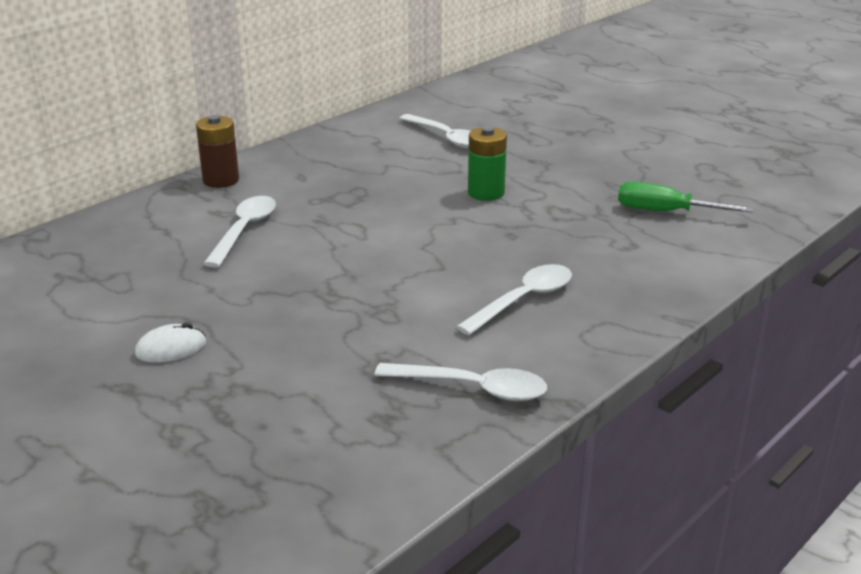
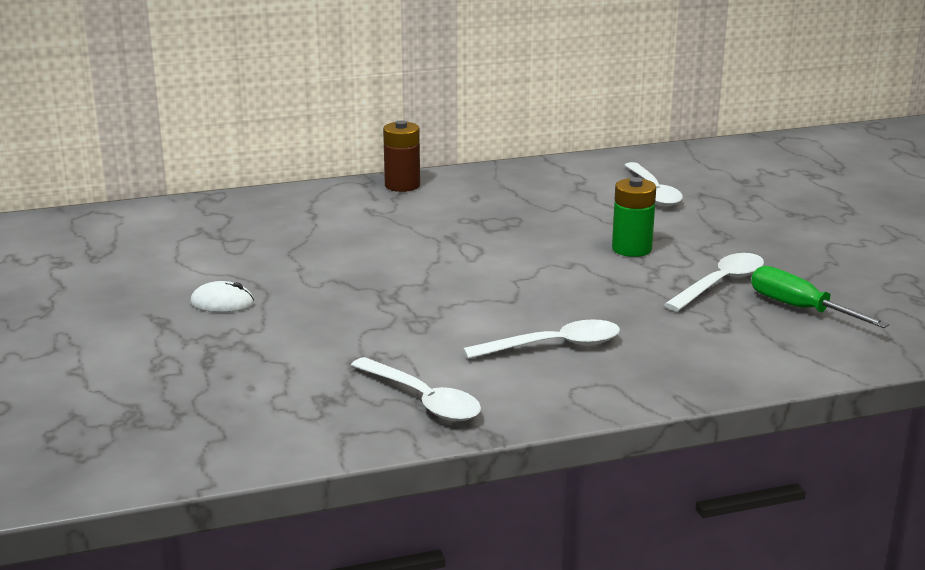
camera: 30 degrees right, 5 degrees down
white spoon [203,196,276,268] -> white spoon moved to [664,253,764,311]

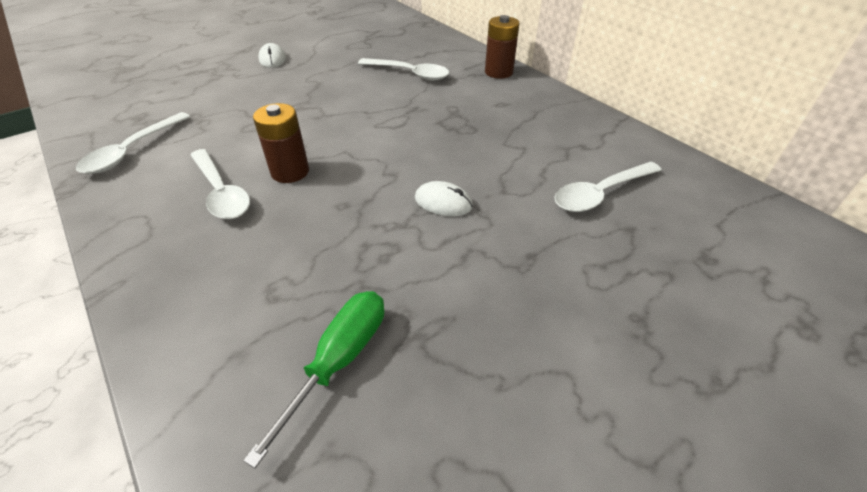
camera: 70 degrees right, 20 degrees up
green battery [612,177,656,257] -> white mouse [415,181,473,216]
white spoon [664,253,764,311] -> white spoon moved to [358,58,450,80]
none -> brown battery [253,103,309,183]

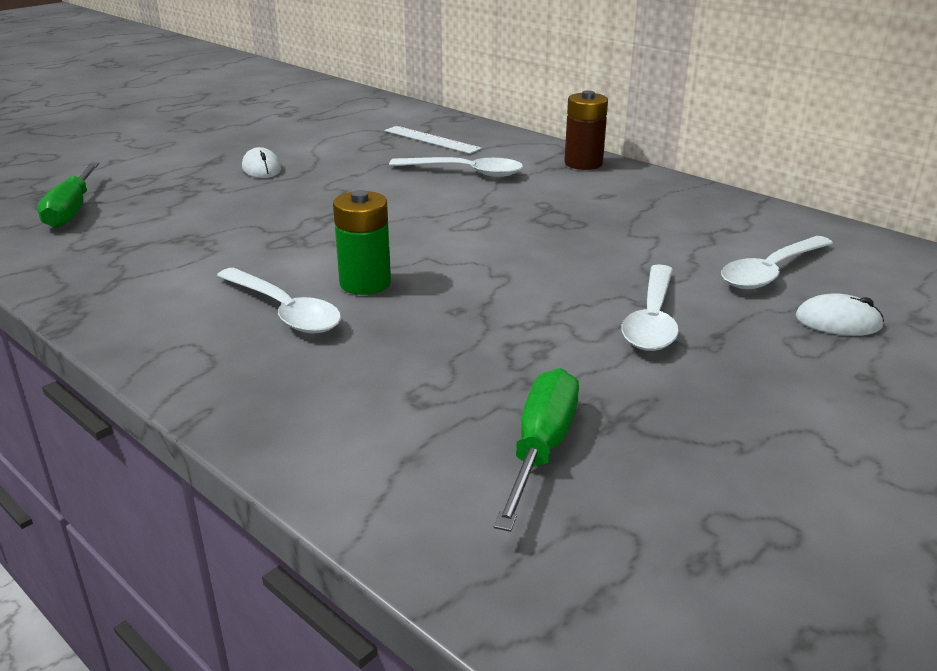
camera: 10 degrees left, 15 degrees down
white spoon [76,112,190,174] -> white spoon moved to [622,264,679,351]
brown battery [253,103,309,183] -> green battery [333,190,391,295]
white mouse [415,181,473,216] -> white mouse moved to [796,293,884,336]
none -> green screwdriver [37,162,99,228]
none -> white ruler [385,126,482,154]

